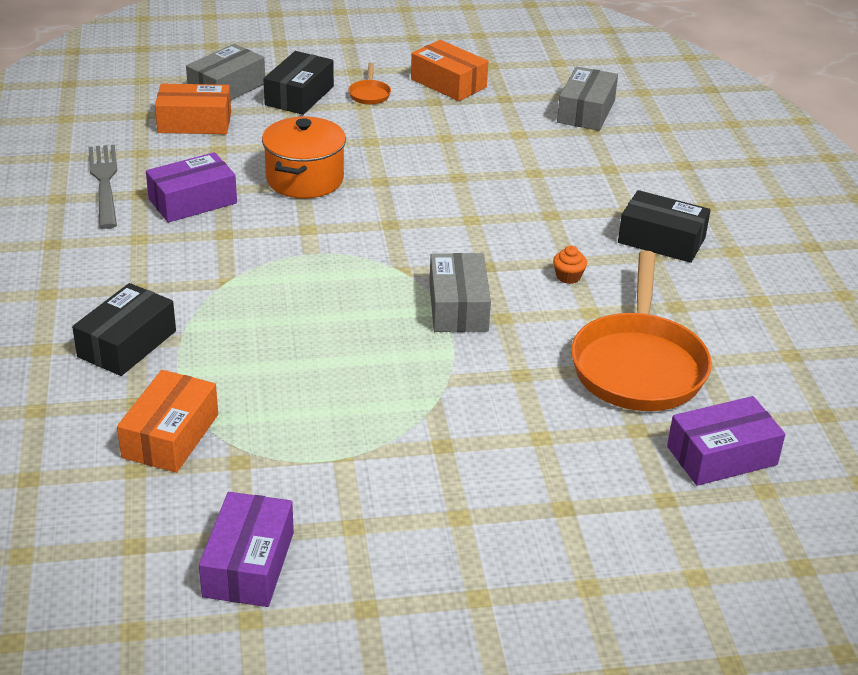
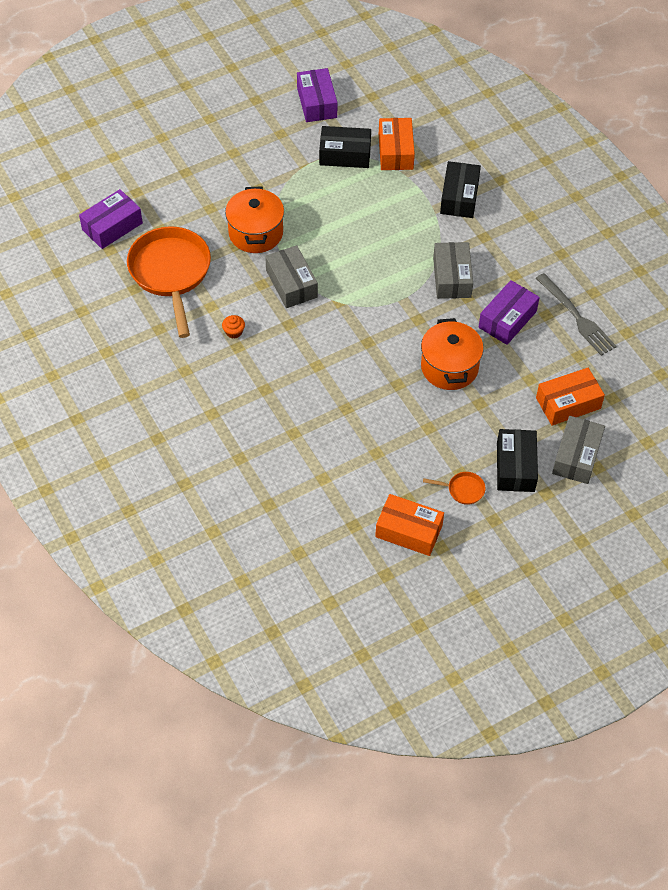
camera: 160 degrees right, 20 degrees up
orange pan [348,63,391,105] -> orange pan turned 120 degrees clockwise [423,472,485,505]
grey box [557,66,618,131] -> grey box moved to [433,242,473,299]
black box [618,190,711,263] -> black box moved to [319,126,371,168]
none -> orange pot [225,186,284,253]

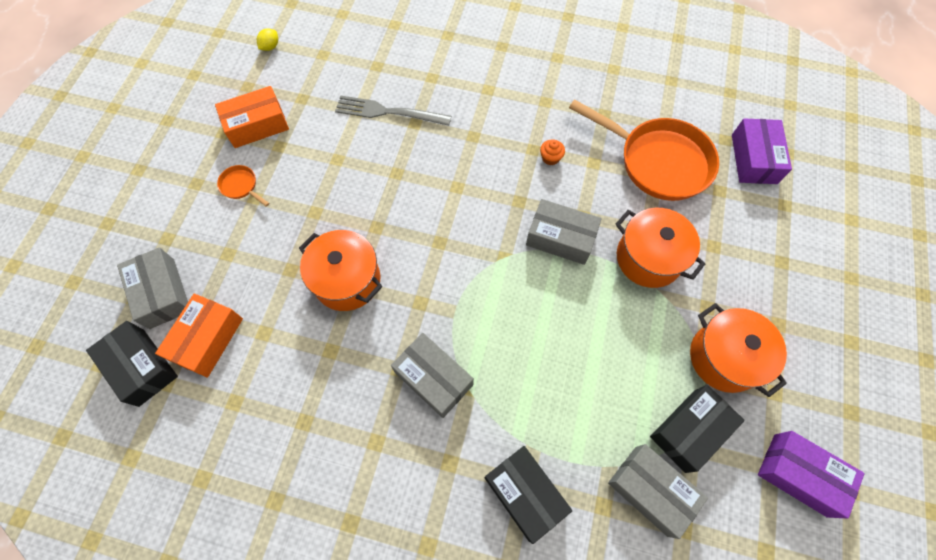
camera: 135 degrees right, 10 degrees up
orange box [379,118,415,170] -> grey box [608,444,708,539]
orange pan [423,472,485,505] -> orange pan turned 75 degrees clockwise [217,165,269,207]
purple box [479,280,540,345] -> none
black box [497,429,538,492] -> black box moved to [86,321,178,407]
grey fork [536,273,617,356] -> grey fork moved to [335,95,451,126]
none -> yellow lemon [257,29,278,51]
none -> orange pot [690,303,787,397]

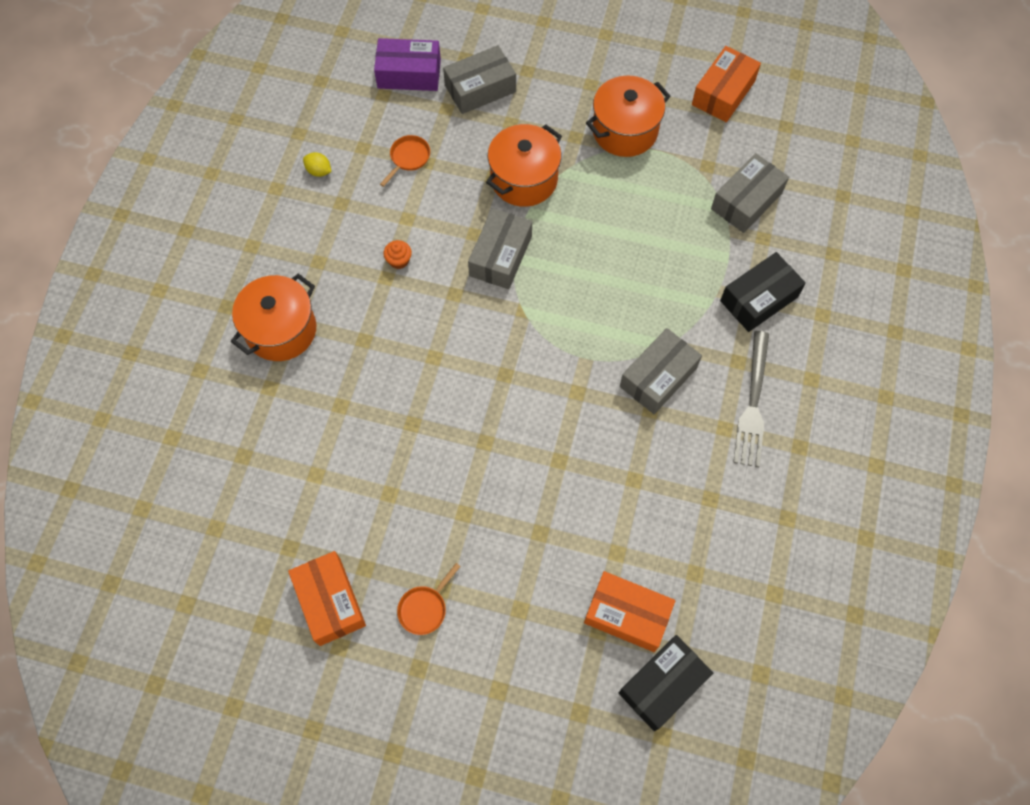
camera: 90 degrees left, 0 degrees up
grey box [117,247,188,329] -> grey box moved to [443,45,516,114]
yellow lemon [257,29,278,51] -> yellow lemon moved to [303,152,331,177]
orange pot [299,230,382,311] -> orange pot moved to [231,274,316,361]
grey fork [335,95,451,126] -> grey fork moved to [733,331,769,467]
orange pan [569,99,719,201] -> orange pan [380,135,430,187], size x0.40
black box [650,385,745,473] -> none
purple box [758,431,864,519] -> orange box [692,46,761,122]

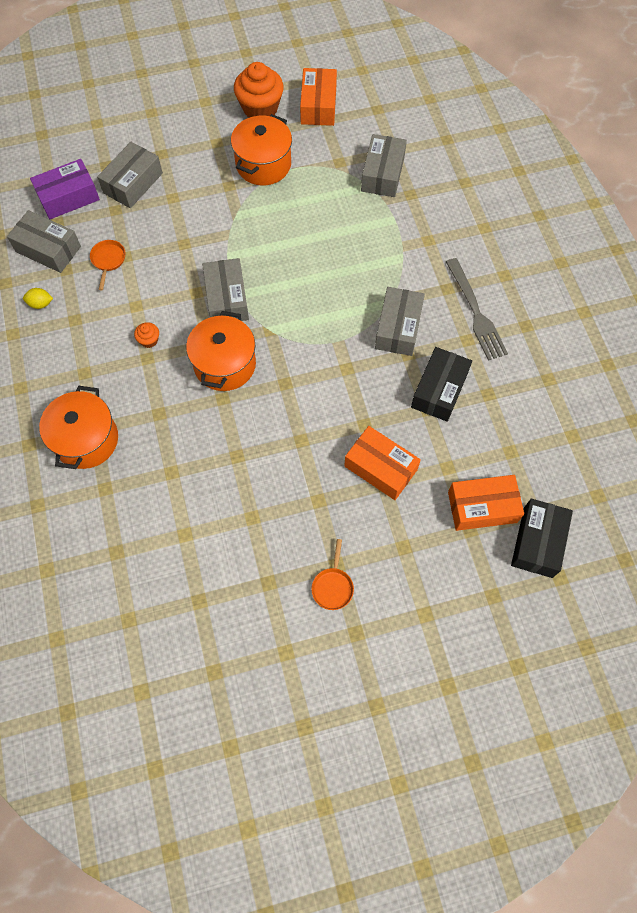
camera: 30 degrees left, 0 degrees up
orange box [288,551,366,646] -> orange box moved to [344,426,421,500]
orange pot [486,124,562,207] -> orange pot moved to [186,311,256,391]
black box [720,252,806,332] -> black box moved to [411,347,472,422]
none -> grey box [7,210,81,273]
none -> orange cupcake [234,62,284,118]

